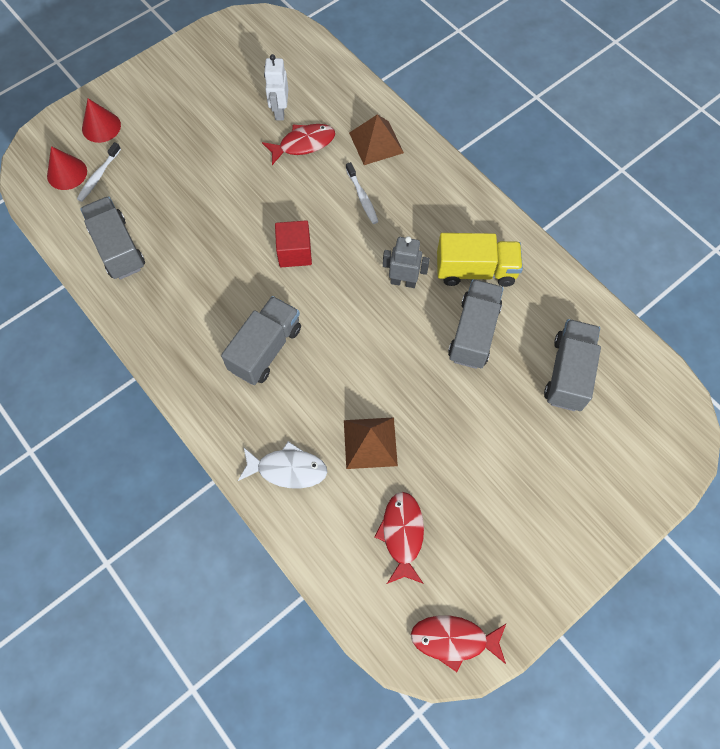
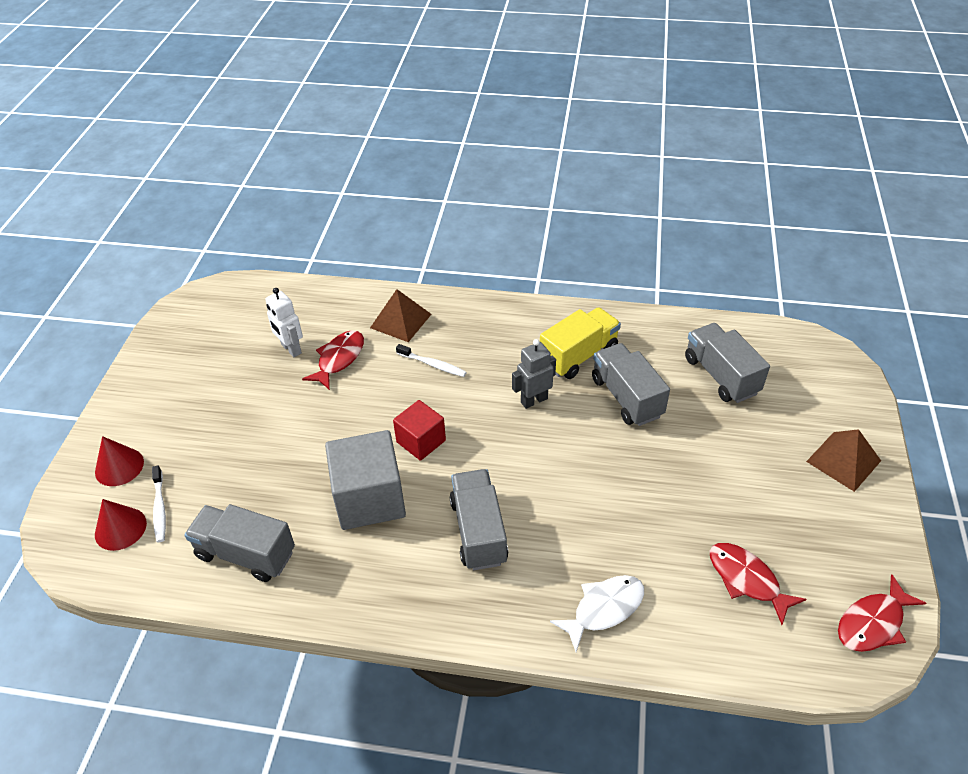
camera: 40 degrees left, 20 degrees down
brown pyramid [344,417,398,469] -> brown pyramid moved to [806,429,881,492]
none -> grey cube [325,430,406,530]

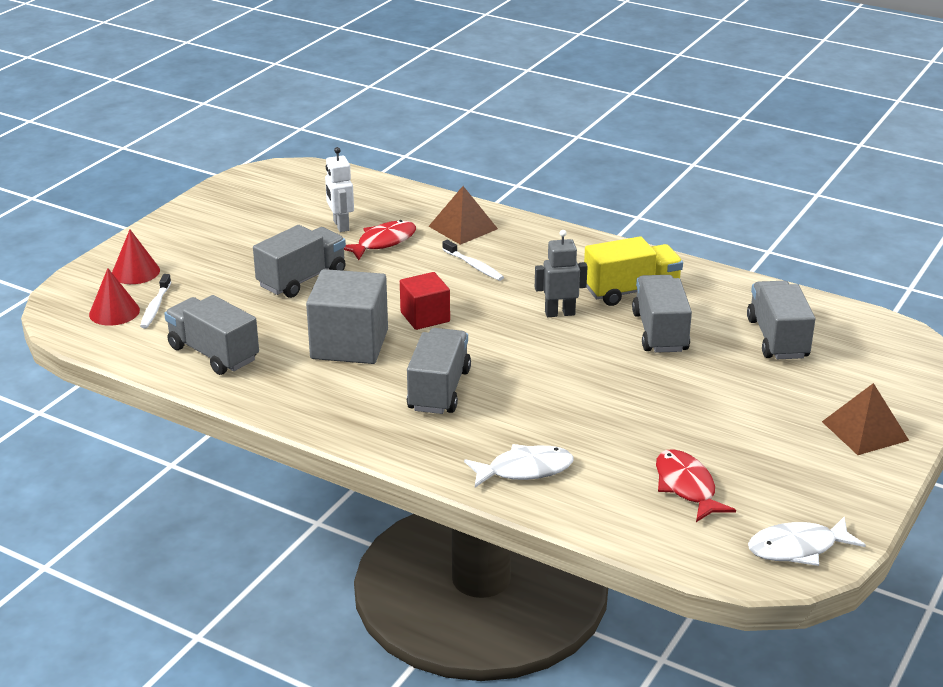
camera: 20 degrees right, 15 degrees down
red fish [838,575,926,652] -> white fish [748,517,866,566]
none -> grey truck [253,225,346,298]

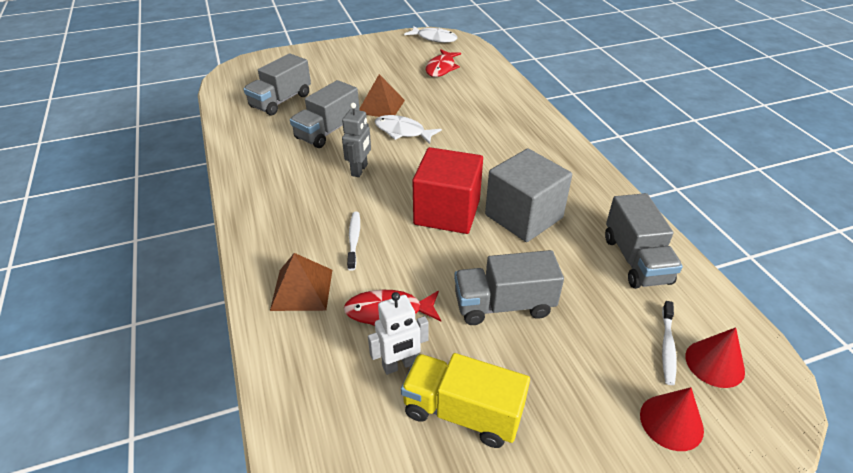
camera: 140 degrees left, 10 degrees up
white toothbrush [140,274,171,329] -> white toothbrush turned 150 degrees clockwise [662,301,677,385]
white robot [325,147,354,232] -> white robot turned 45 degrees clockwise [368,292,429,375]
red cube [400,272,450,330] -> red cube [412,147,483,234], size x1.68
grey truck [407,328,471,414] -> none
white fish [464,444,574,487] -> white fish moved to [375,115,442,144]
grey robot [535,230,588,317] -> grey robot turned 105 degrees counterclockwise [342,103,371,177]
yellow truck [584,237,683,306] -> yellow truck moved to [401,353,530,448]
brown pyramid [822,383,909,455] -> brown pyramid moved to [359,74,405,117]

